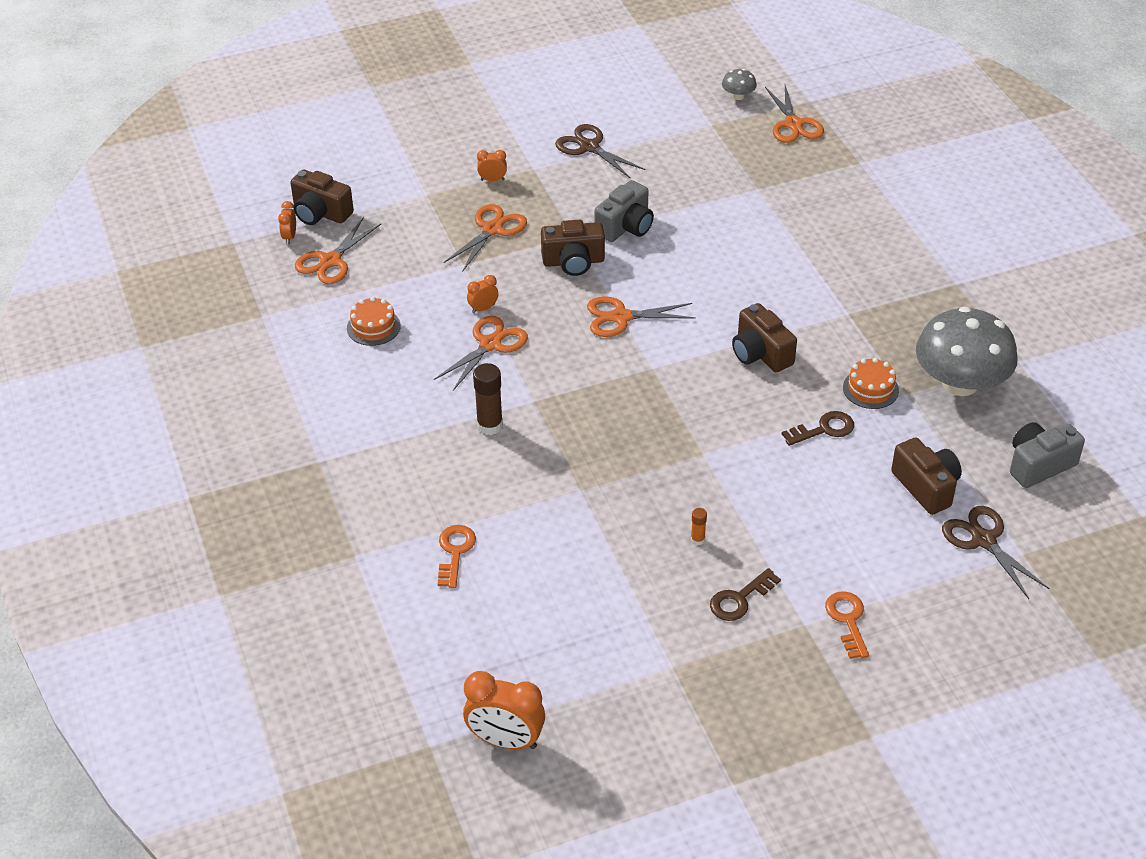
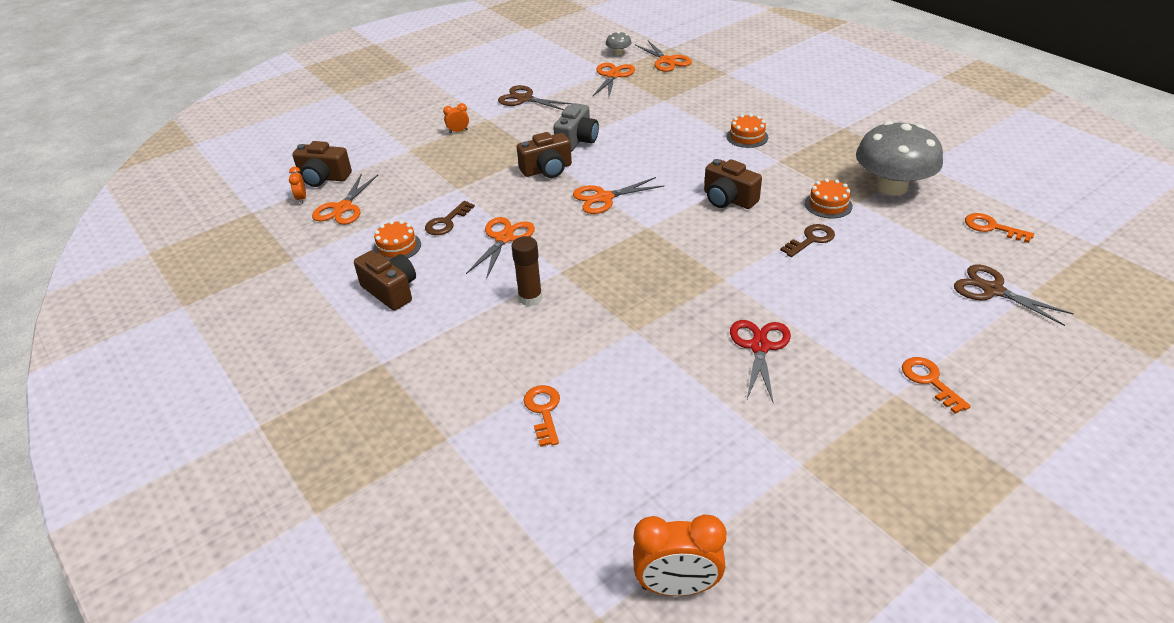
camera: 15 degrees left, 5 degrees down
orange scissors [444,204,527,271] -> orange scissors moved to [592,63,635,97]
orange clock [467,275,499,313] -> none
orange glue stick [691,508,707,545] -> red scissors [730,320,791,404]
brown key [710,568,781,621] -> brown key moved to [425,201,475,235]
brown camera [891,437,962,515] -> brown camera moved to [354,250,416,310]
grey camera [1010,422,1085,488] -> orange key [965,213,1034,243]
none -> orange cake [726,114,768,148]

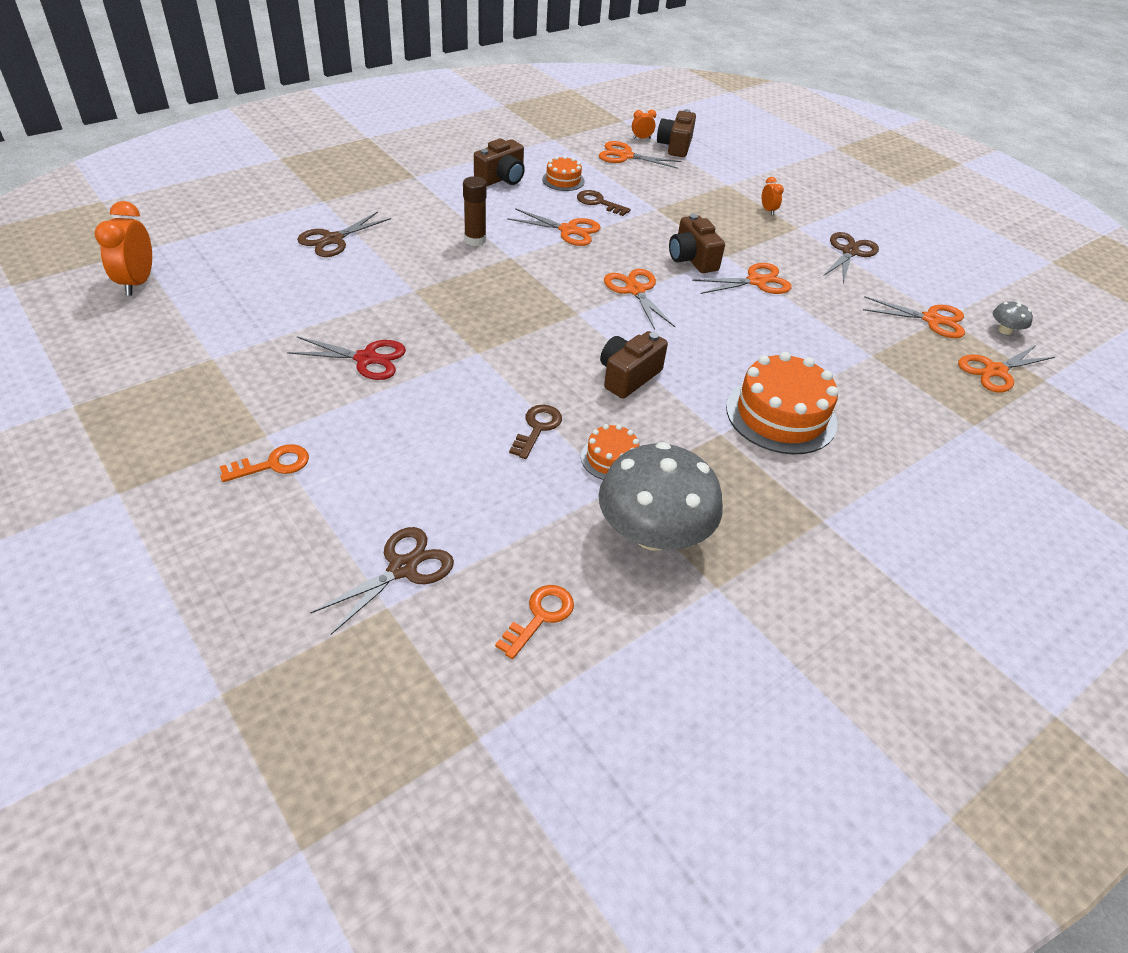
camera: 85 degrees right, 5 degrees up
orange key [523,385,560,447] -> brown scissors [297,211,391,257]
grey camera [553,103,599,152] -> orange scissors [692,263,791,294]
orange cake [726,114,768,148] -> orange cake [726,352,839,454], size x1.92
brown key [780,224,835,257] -> brown key turned 120 degrees counterclockwise [509,405,562,459]

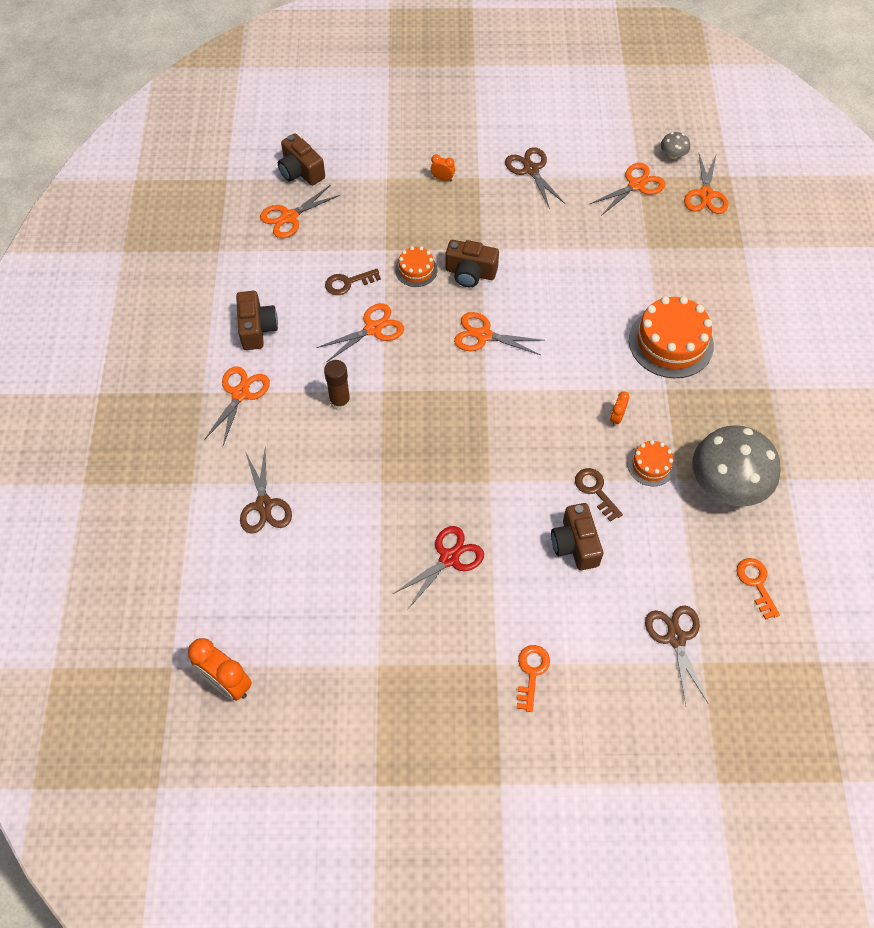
camera: 50 degrees left, 15 degrees up
orange cake [542,156,585,191] -> orange cake moved to [395,246,437,287]
brown camera [600,331,668,398] -> brown camera moved to [551,503,603,570]
orange clock [632,110,656,139] -> orange clock moved to [610,391,630,427]
orange scissors [692,263,791,294] -> orange scissors moved to [204,366,270,445]

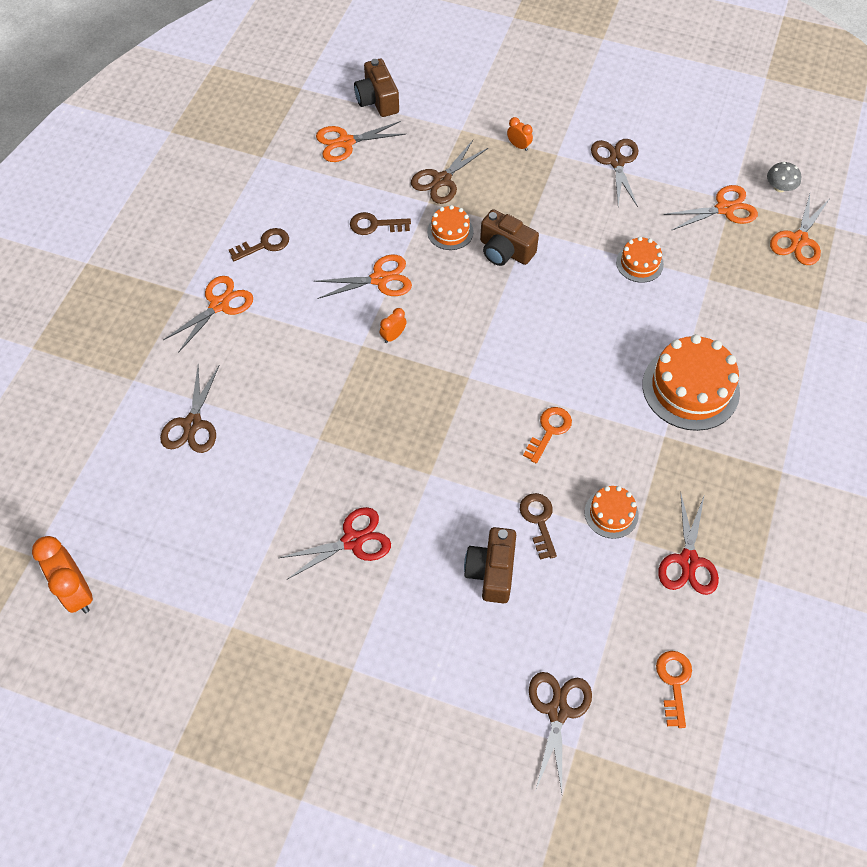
camera: 20 degrees right, 0 degrees up
brown camera [236,291,278,350] -> brown key [229,228,289,261]
brown glue stick [324,360,351,411] -> none
orange scissors [454,312,545,355] -> none
orange key [517,645,550,712] -> orange key moved to [523,407,572,463]
orange clock [610,391,630,427] -> orange clock moved to [380,308,407,343]
grey mushroom [692,425,780,507] -> red scissors [658,491,719,595]
none -> brown scissors [411,140,488,204]
none -> orange cake [616,237,664,283]

